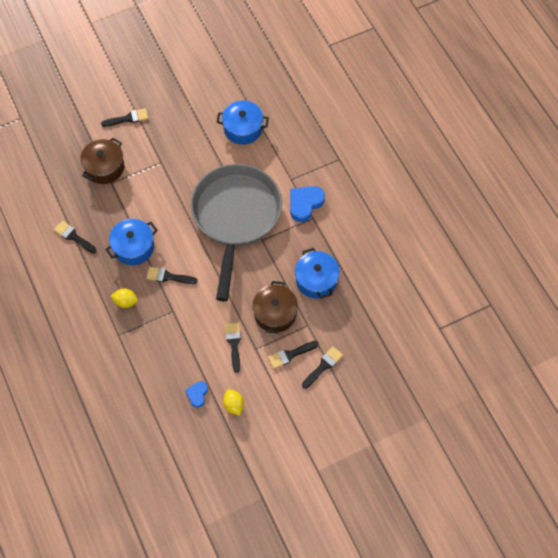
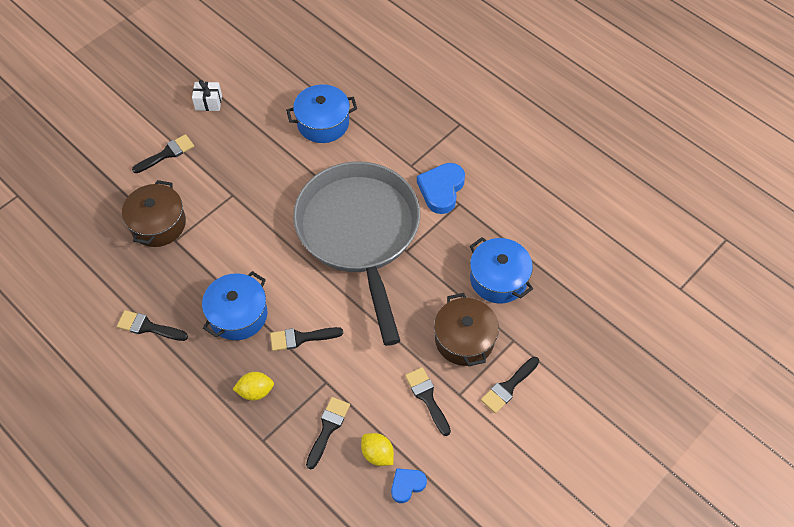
camera: 20 degrees left, 5 degrees down
blue heart [185,381,208,408] -> blue heart turned 60 degrees clockwise [391,468,427,503]
yellow lemon [223,389,244,416] -> yellow lemon moved to [361,433,394,466]
black brush [302,346,343,389] -> black brush moved to [306,397,350,469]
none -> white gift [192,80,222,111]

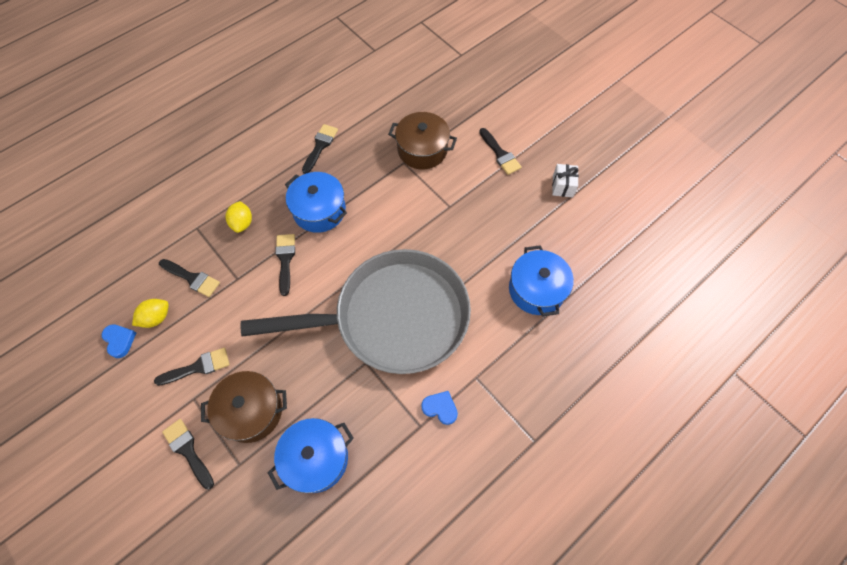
camera: 95 degrees right, 5 degrees up
blue heart [417,163,465,214] -> blue heart [421,391,458,425], size x0.59

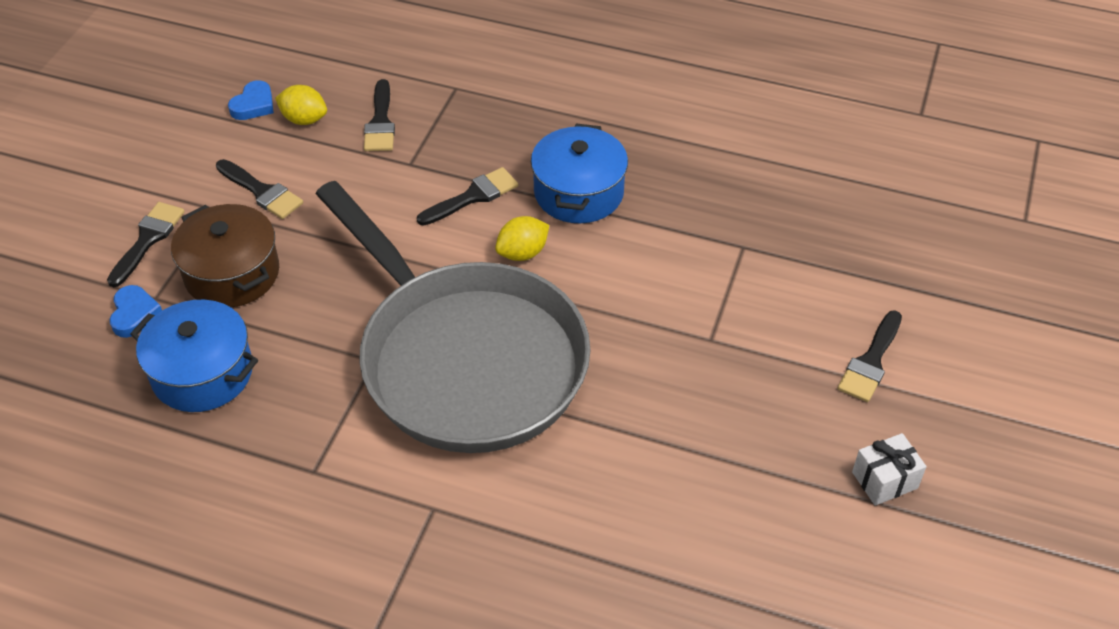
camera: 60 degrees right, 15 degrees down
yellow lemon [225,201,252,233] -> yellow lemon moved to [495,216,549,261]
black brush [302,124,338,174] -> none
brown pot [388,112,457,169] -> none
blue heart [421,391,458,425] -> blue heart moved to [110,285,162,338]
blue pot [509,245,574,317] -> none

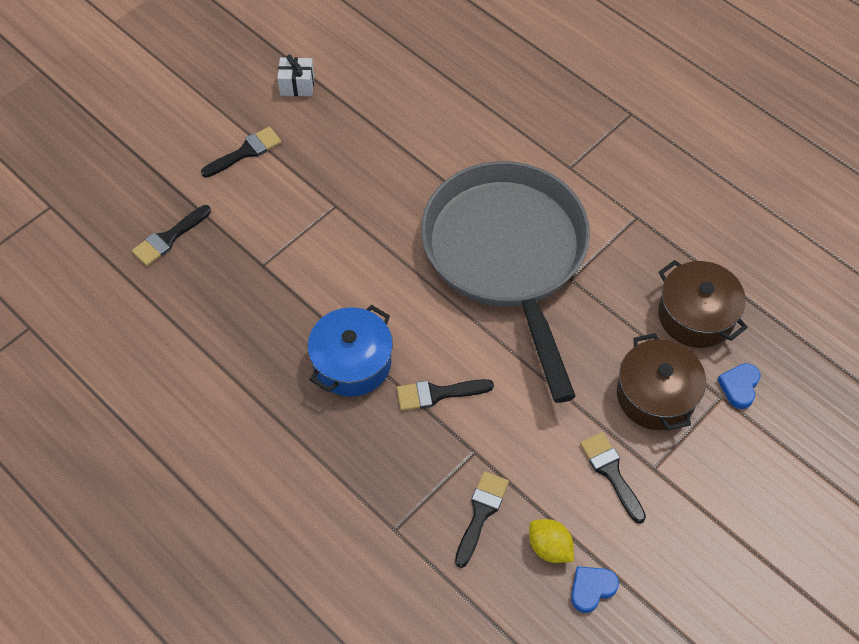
camera: 155 degrees left, 10 degrees up
black brush [107,202,185,287] -> black brush moved to [132,205,211,266]
blue pot [130,300,258,412] -> brown pot [658,260,748,348]
yellow lemon [495,216,549,261] -> none

